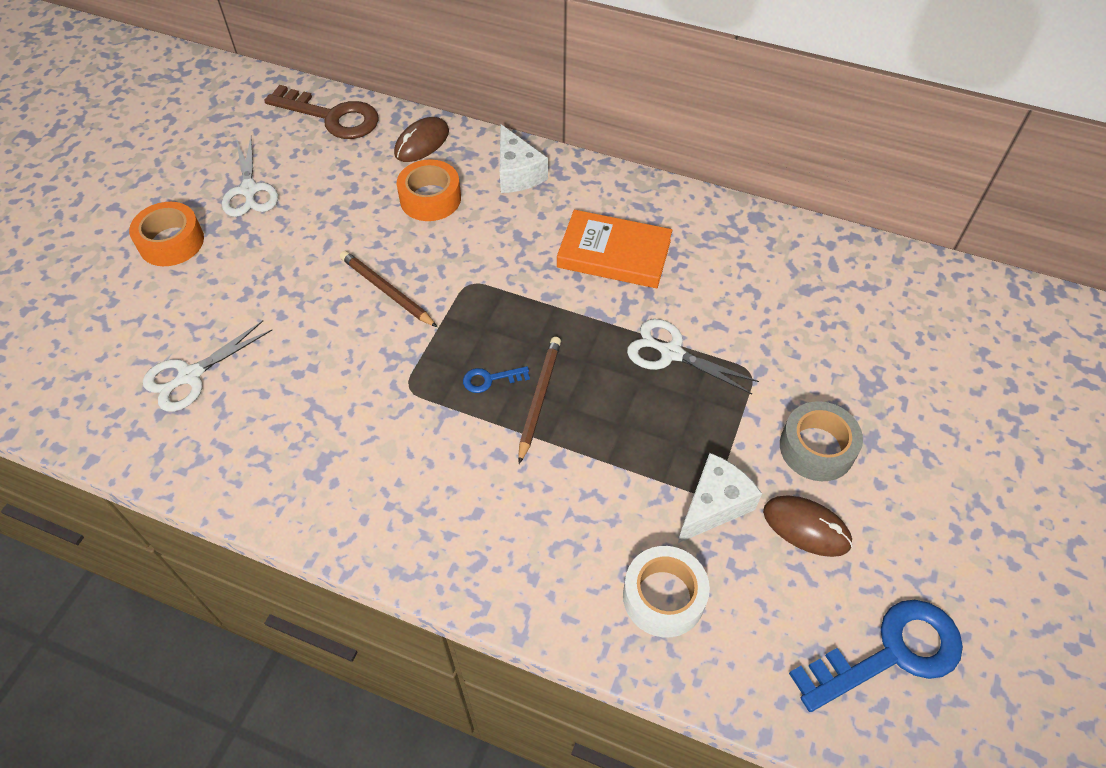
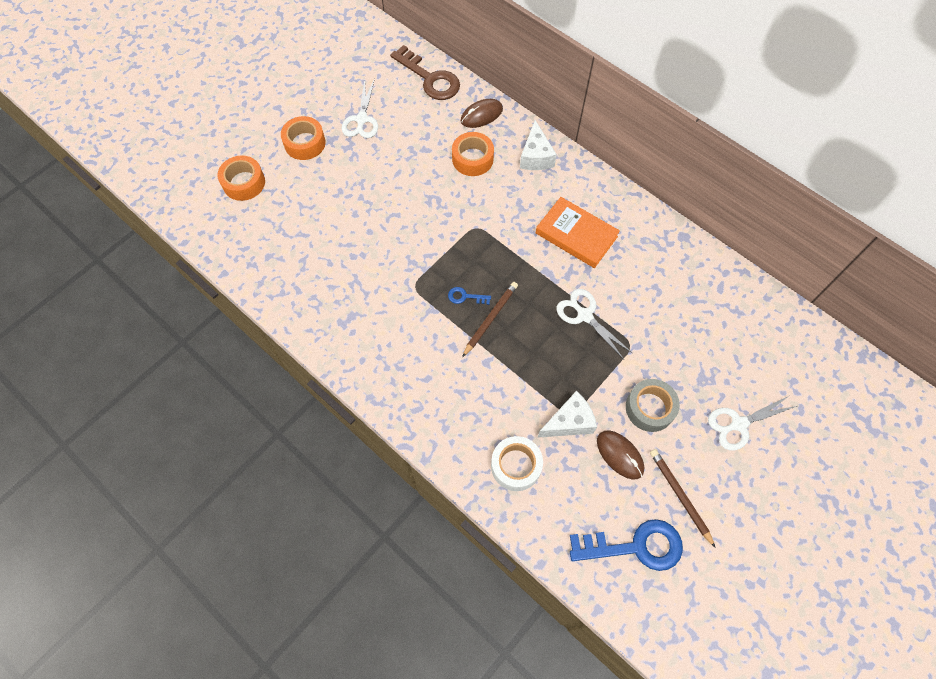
camera: 20 degrees right, 10 degrees up
white scissors [143,320,272,412] -> white scissors moved to [708,396,797,451]
brown pencil [340,251,437,327] -> brown pencil moved to [650,449,716,548]
none -> orange tape [217,155,265,201]

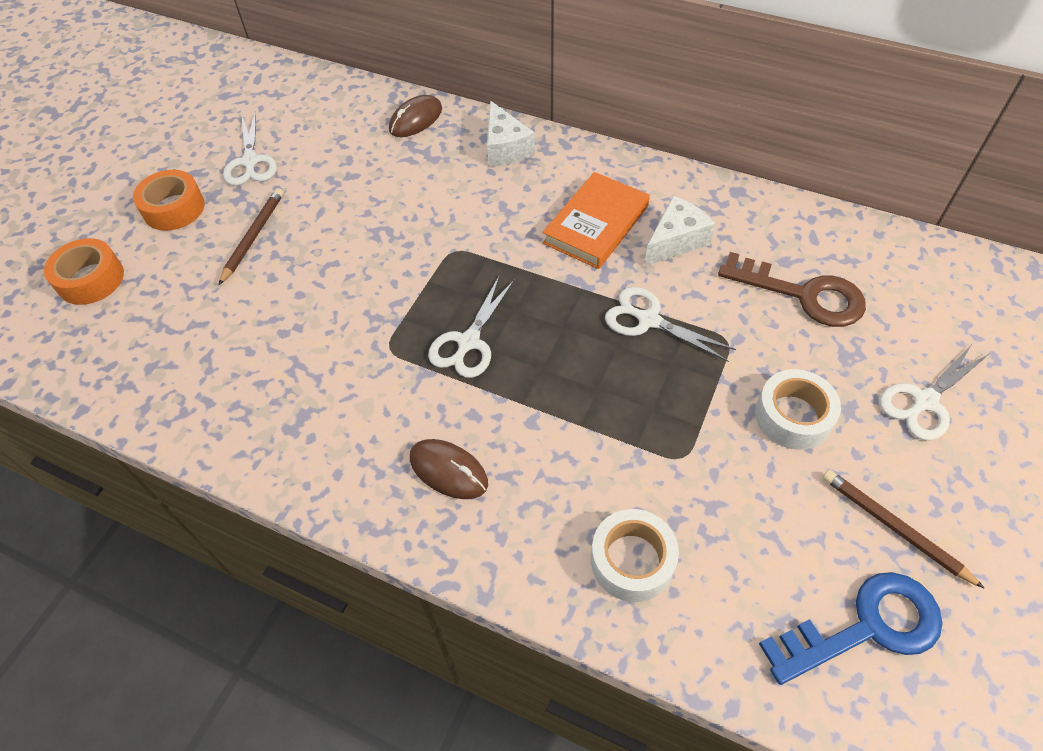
camera: 15 degrees left, 10 degrees down
brown key [390,45,460,100] -> brown key moved to [718,252,866,327]
blue key [448,287,491,305] -> white scissors [428,277,515,378]
orange tape [452,132,494,176] -> none
brown pencil [462,282,518,357] -> brown pencil moved to [219,188,284,285]
orange book [536,197,620,268] -> orange book turned 75 degrees counterclockwise [542,172,650,269]
white cheese [537,391,597,438] -> white cheese moved to [644,196,715,266]
brown mouse [597,430,645,480] -> brown mouse moved to [410,439,488,499]
grey tape [626,379,680,432] -> white tape [755,369,841,450]

